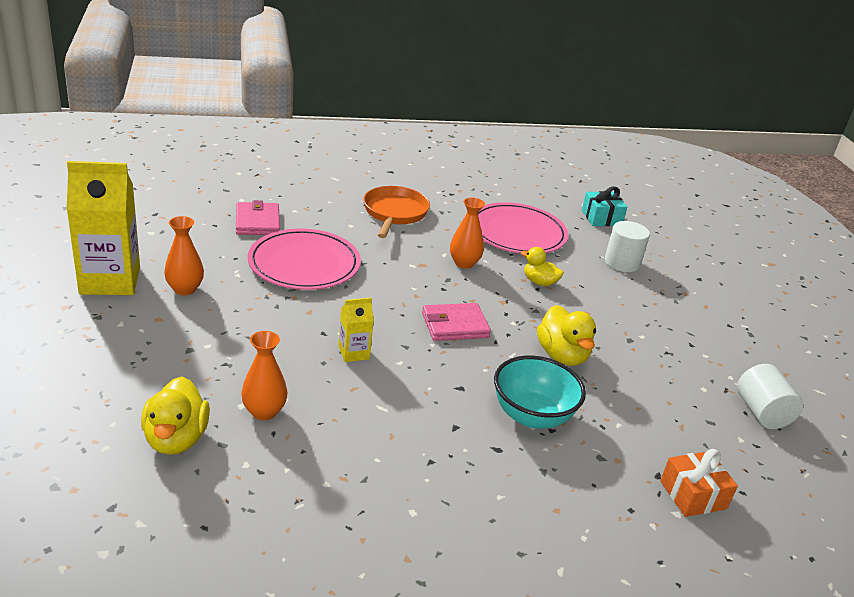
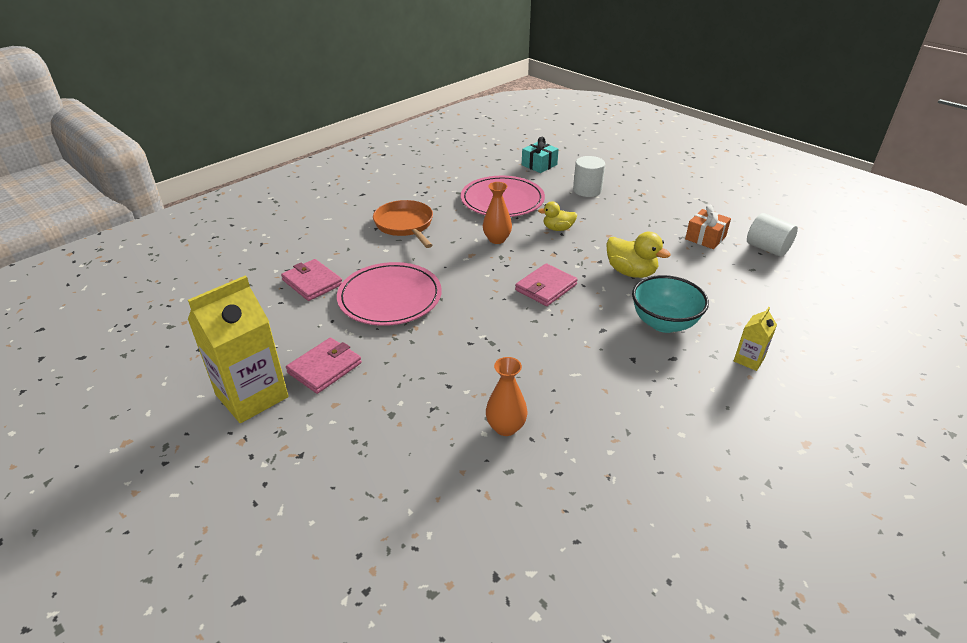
camera: 30 degrees left, 5 degrees up
yellow duck [141,376,210,455] -> none
orange vase [164,216,204,295] -> pink wallet [286,337,362,394]
yellow carton [338,298,374,362] -> yellow carton moved to [734,307,777,371]
orange gift [660,449,738,517] -> orange gift moved to [685,205,731,249]

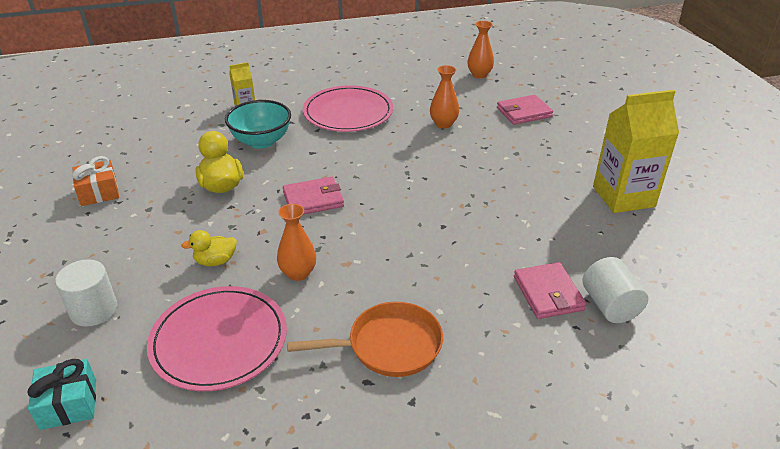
camera: 150 degrees left, 0 degrees up
pink wallet [286,337,362,394] -> pink wallet moved to [497,95,553,125]
pink plate [337,262,442,326] -> pink plate moved to [303,85,393,132]
orange pan [373,200,433,248] -> orange pan turned 105 degrees counterclockwise [287,302,443,377]
yellow duck [538,202,577,231] -> yellow duck turned 135 degrees clockwise [181,230,237,266]
white cylinder [747,213,798,257] -> white cylinder moved to [583,257,648,323]
none -> orange vase [467,21,494,78]

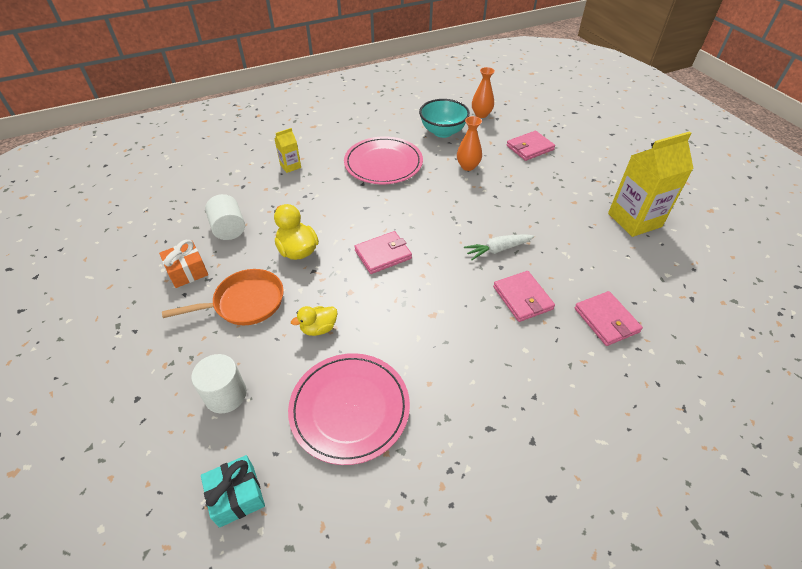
camera: 10 degrees left, 10 degrees up
turquoise bowl [225,100,291,149] -> turquoise bowl moved to [419,99,470,138]
orange vase [277,204,316,281] -> none
orange pan [287,302,443,377] -> orange pan moved to [162,269,284,325]
white cylinder [583,257,648,323] -> white cylinder moved to [205,194,245,240]
none -> white carrot [464,234,535,260]
none -> pink wallet [493,271,555,322]

